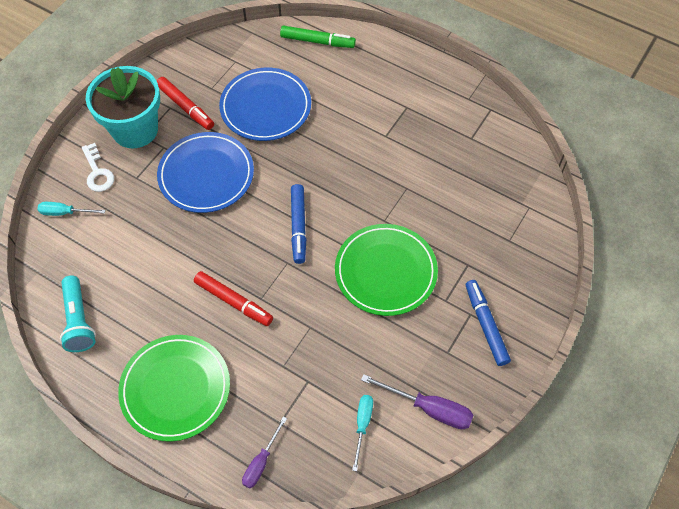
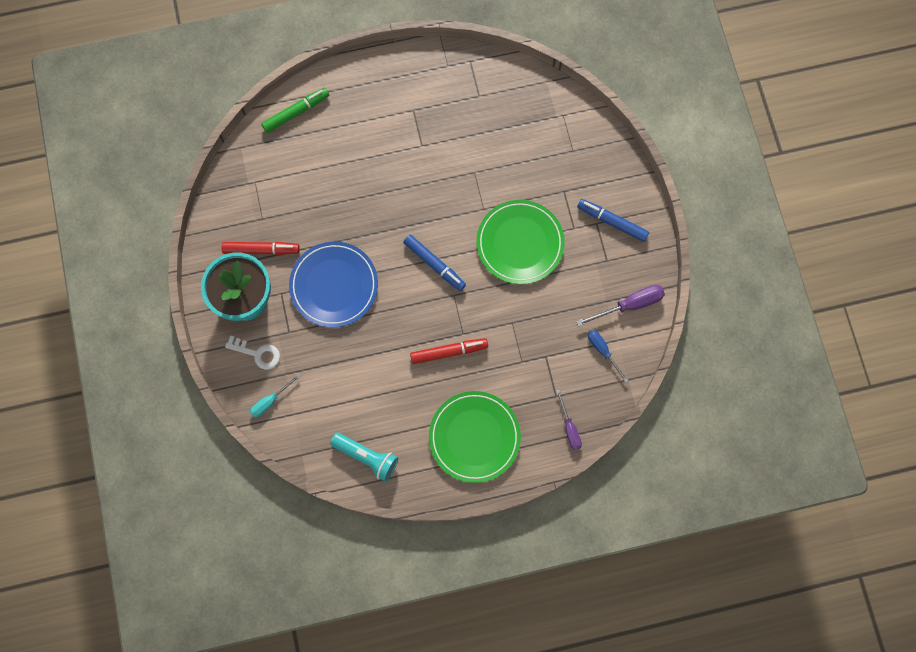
camera: 45 degrees left, 15 degrees up
blue plate [219,68,311,141] -> none
turquoise screwdriver [352,395,373,471] -> blue screwdriver [588,330,628,383]

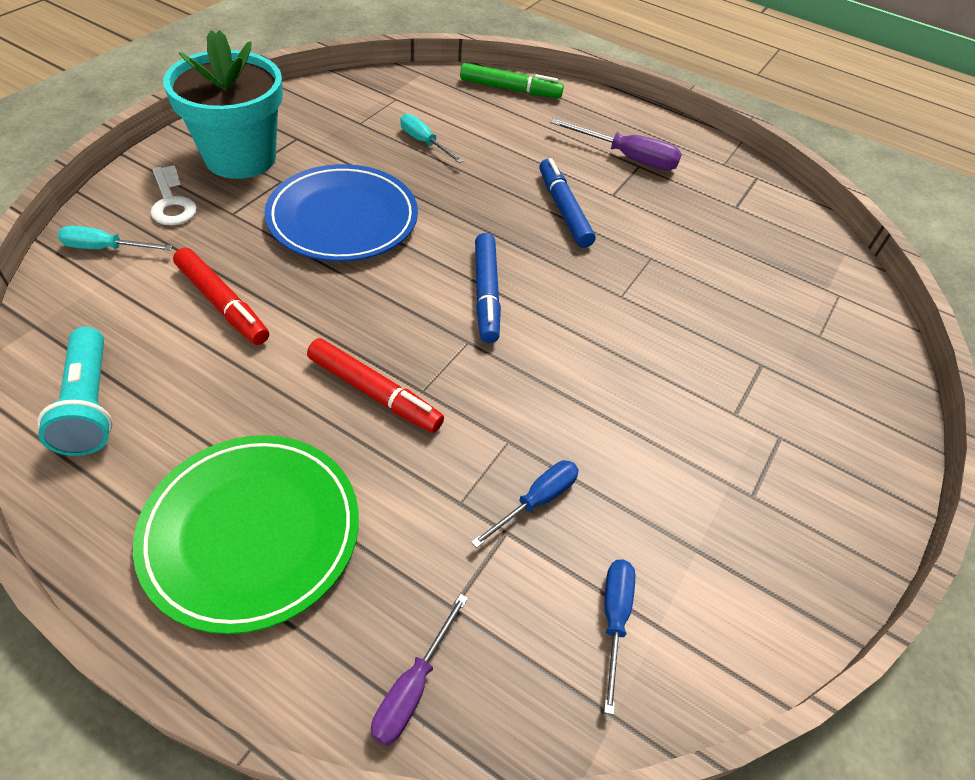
camera: 40 degrees right, 25 degrees down
red marker [222,242,300,255] -> red marker moved to [173,248,269,345]
green plate [476,200,565,284] -> none
purple screwdriver [576,285,665,327] -> purple screwdriver moved to [550,118,682,171]
blue marker [577,199,649,242] -> blue marker moved to [539,158,596,248]
none -> turquoise screwdriver [400,114,463,163]
none -> blue screwdriver [471,460,579,548]

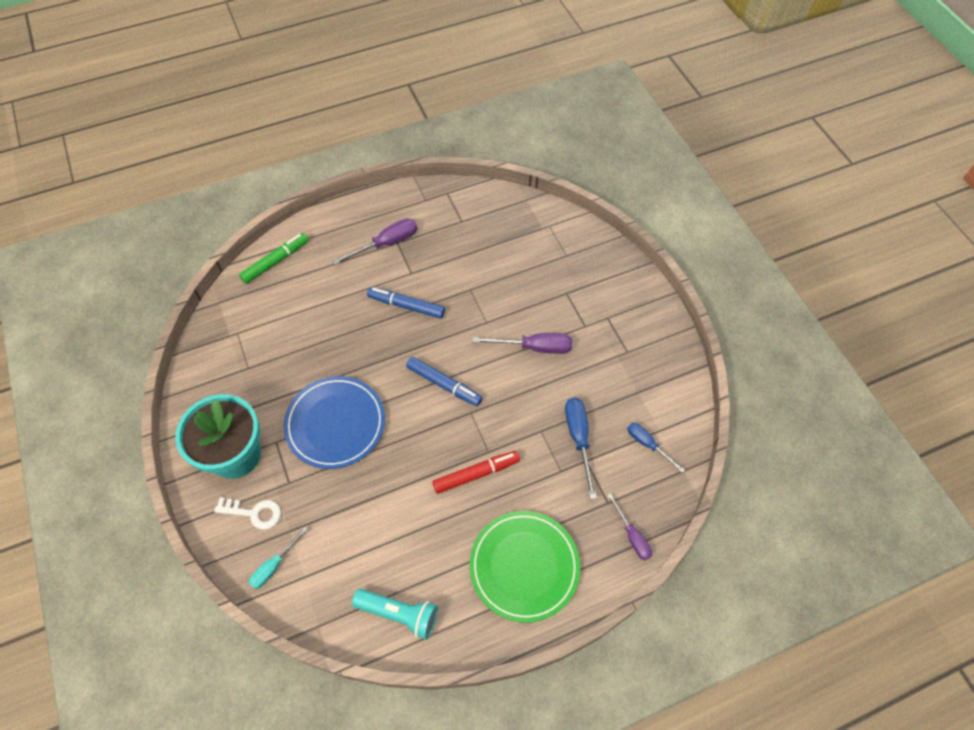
camera: 50 degrees left, 10 degrees up
red marker [173,248,269,345] -> none
turquoise screwdriver [400,114,463,163] -> none
blue screwdriver [471,460,579,548] -> blue screwdriver [565,398,597,499], size x1.53
none -> purple screwdriver [472,333,572,354]

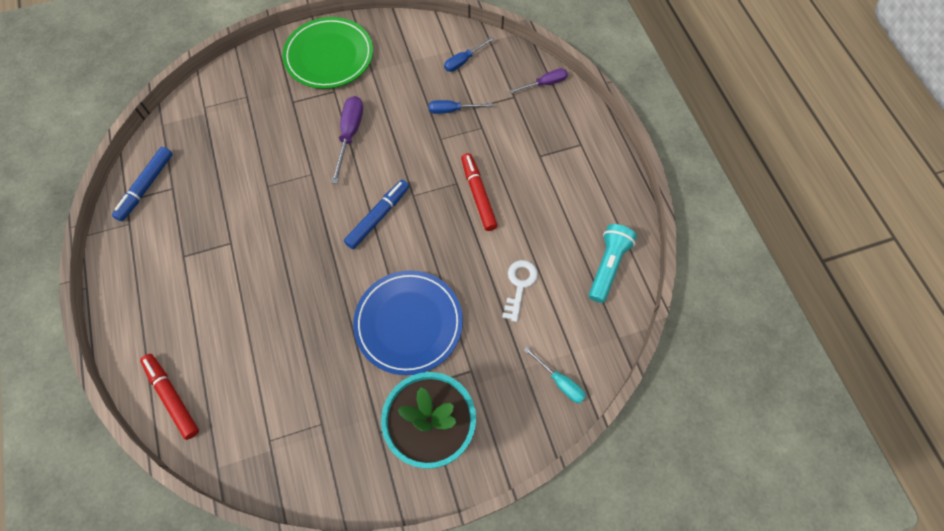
camera: 85 degrees left, 5 degrees up
white key [214,497,281,530] -> white key moved to [502,260,538,322]
green marker [239,233,309,284] -> red marker [140,354,199,440]
purple screwdriver [332,218,417,265] -> none
blue marker [367,287,445,319] -> blue marker moved to [112,147,173,221]
green plate [470,511,580,623] -> green plate moved to [282,17,373,89]
blue screwdriver [565,398,597,499] -> blue screwdriver [429,100,492,114], size x0.65

